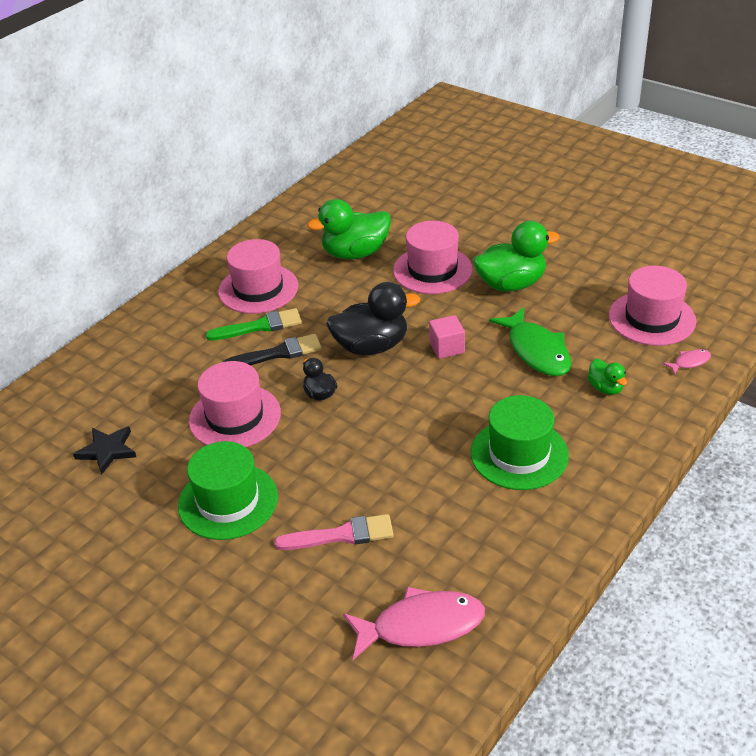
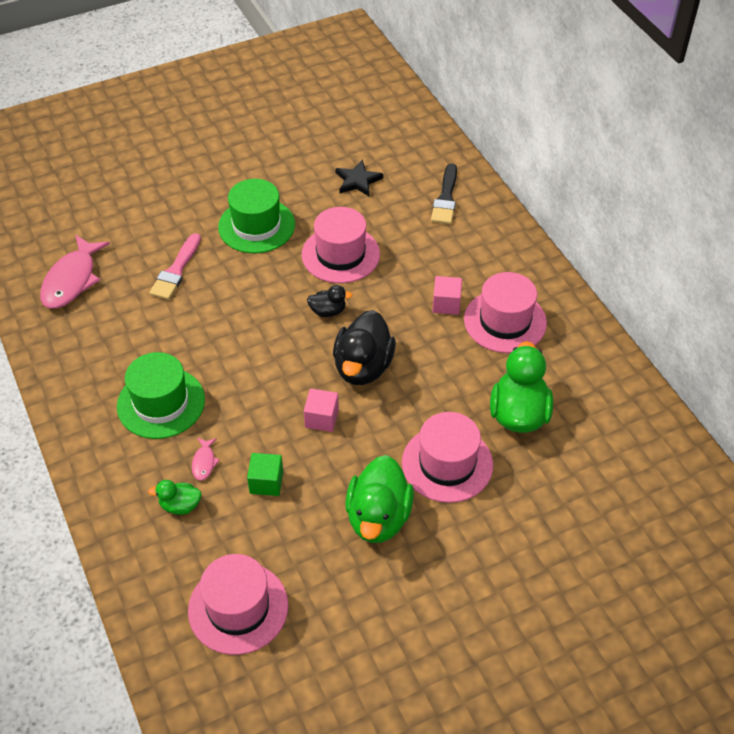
camera: 115 degrees right, 10 degrees up
green brush [206,308,302,341] -> pink cube [432,276,462,315]
black brush [224,334,322,365] -> black brush moved to [431,163,457,224]
green fish [489,307,572,376] -> green cube [247,453,283,496]
pink fish [663,349,711,375] -> pink fish moved to [192,438,220,481]

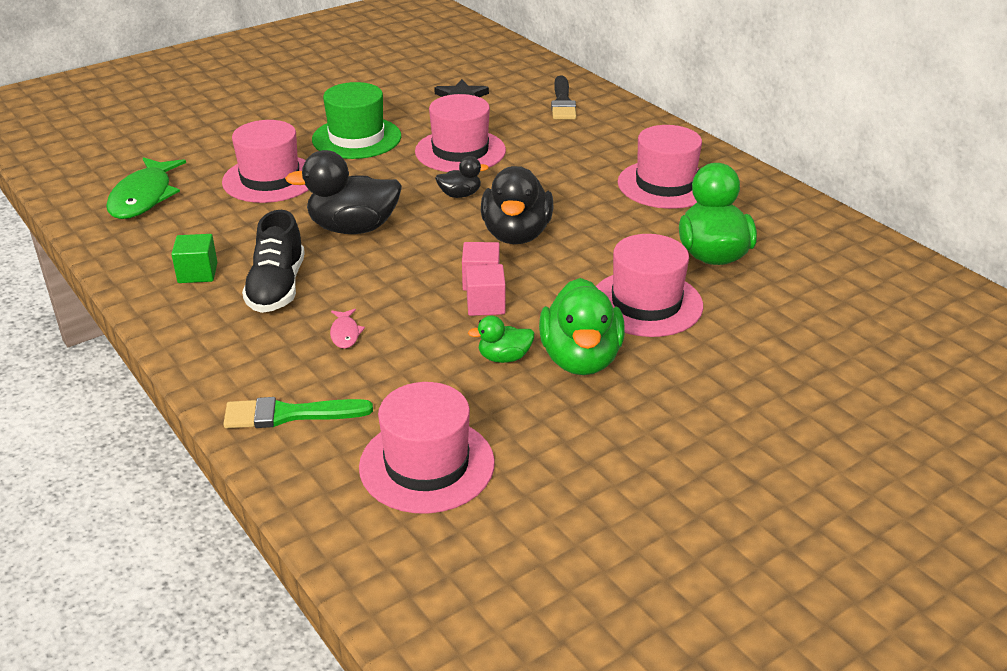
camera: 10 degrees left, 15 degrees down
pink fish [40,235,110,309] -> green fish [106,157,186,219]
green hat [117,352,205,439] -> black shoe [242,210,305,313]
green duck [148,480,202,515] -> green duck moved to [468,316,534,363]
pink brush [149,233,201,300] -> pink hat [222,120,309,203]
green cube [247,453,283,496] -> green cube moved to [171,234,217,283]
pink cube [432,276,462,315] -> pink cube moved to [466,264,506,316]
none -> green brush [224,397,373,428]
none -> black duck [285,150,402,234]

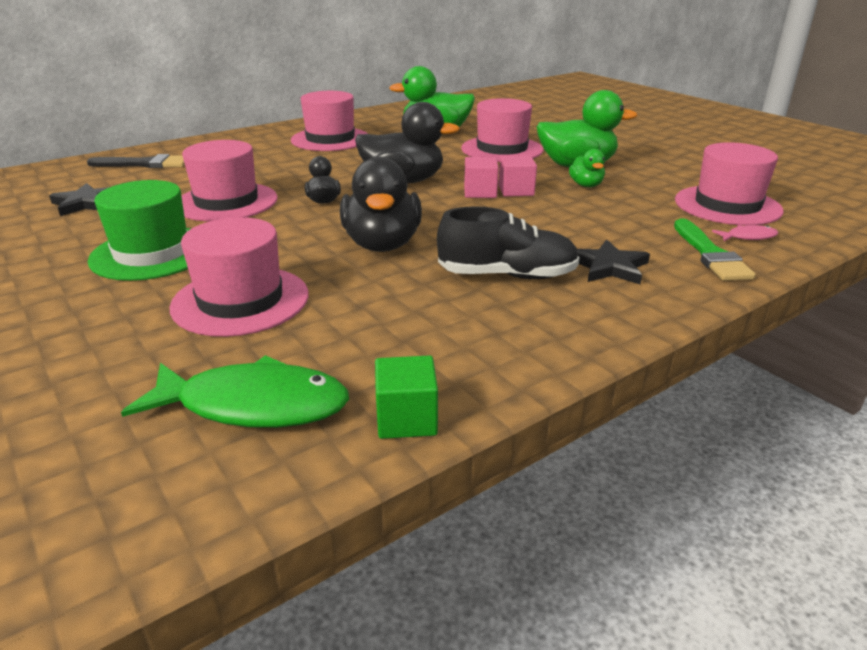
camera: 90 degrees left, 5 degrees down
green cube [171,234,217,283] -> green cube moved to [375,355,438,439]
pink fish [330,309,365,349] -> pink fish moved to [712,225,778,241]
none -> black star [577,240,650,284]

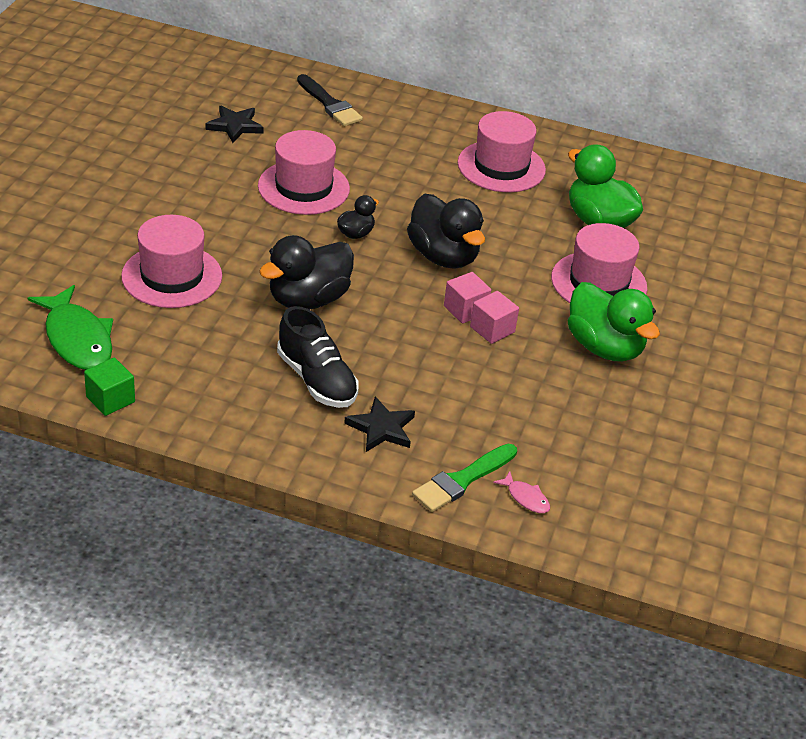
camera: 50 degrees right, 10 degrees up
green hat [88,180,191,281] -> none
green duck [569,149,605,187] -> none
pink hat [675,142,783,225] -> none

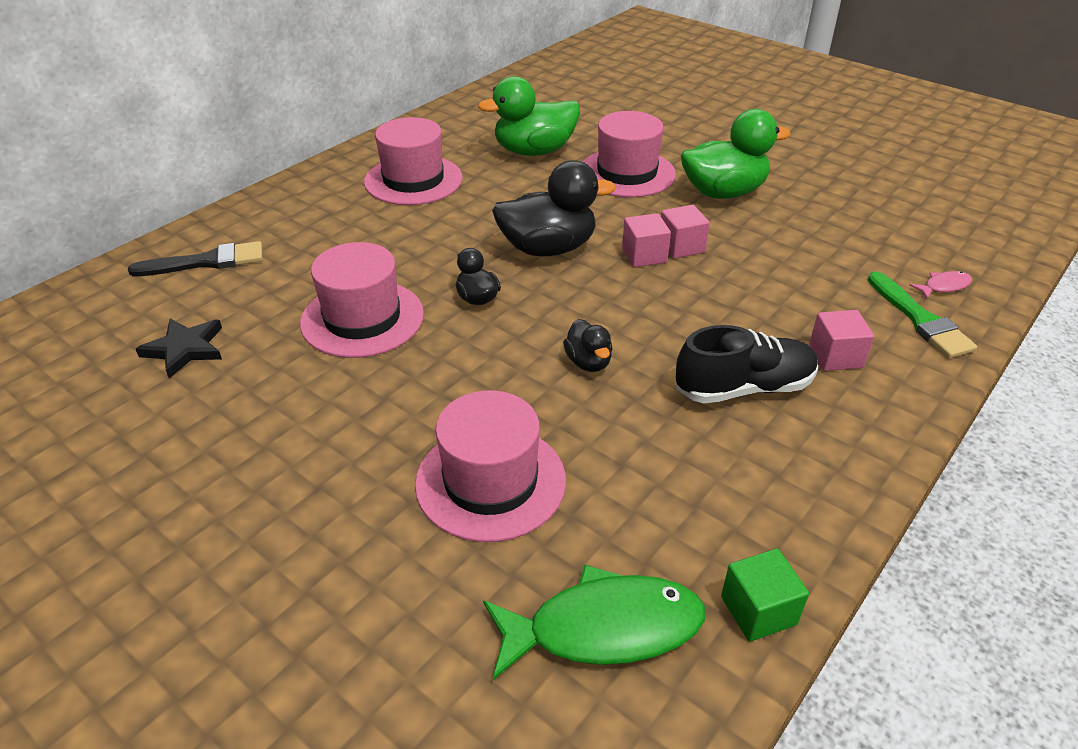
camera: 65 degrees left, 0 degrees up
black duck [259,235,354,309] -> black duck [563,319,612,372], size x0.50
black star [344,397,415,452] -> pink cube [809,310,874,371]

